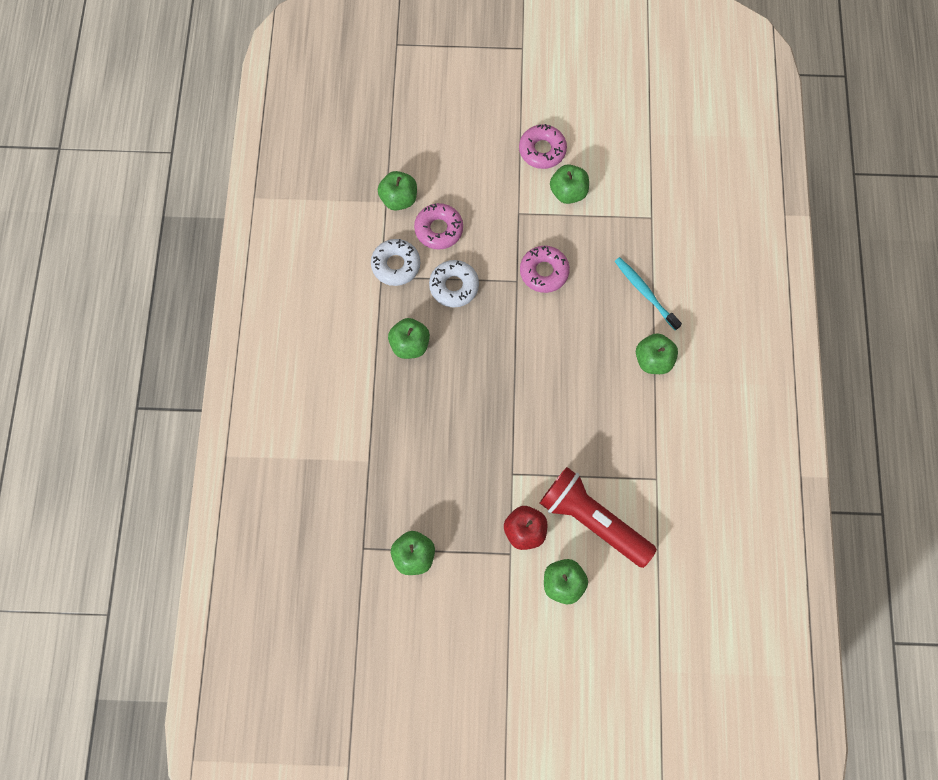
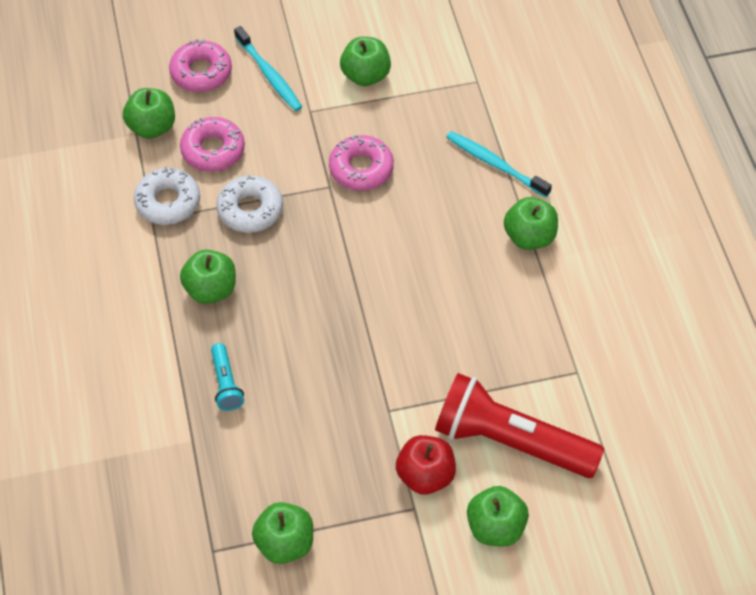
camera: 15 degrees left, 15 degrees down
pink donut [519,124,567,169] -> pink donut moved to [169,39,232,92]
none -> turquoise flashlight [211,343,244,411]
none -> turquoise toothbrush [234,26,302,111]

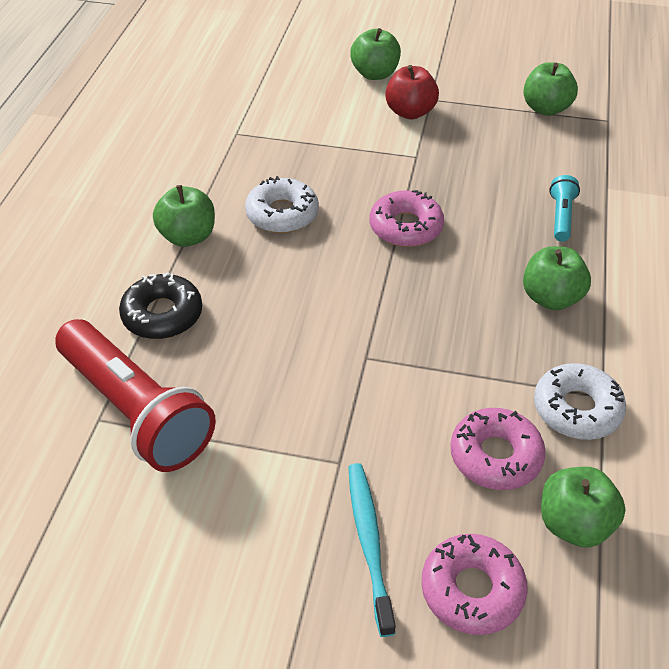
camera: 155 degrees left, 10 degrees down
white donut [217,175,283,233] -> white donut moved to [245,176,319,233]
pink donut [329,135,394,191] -> pink donut moved to [370,190,444,247]
green apple [340,37,391,86] -> none
red flashlight [435,373,604,478] -> red flashlight moved to [55,319,216,472]
turquoise toothbrush [446,131,552,197] -> black donut [119,272,202,339]

